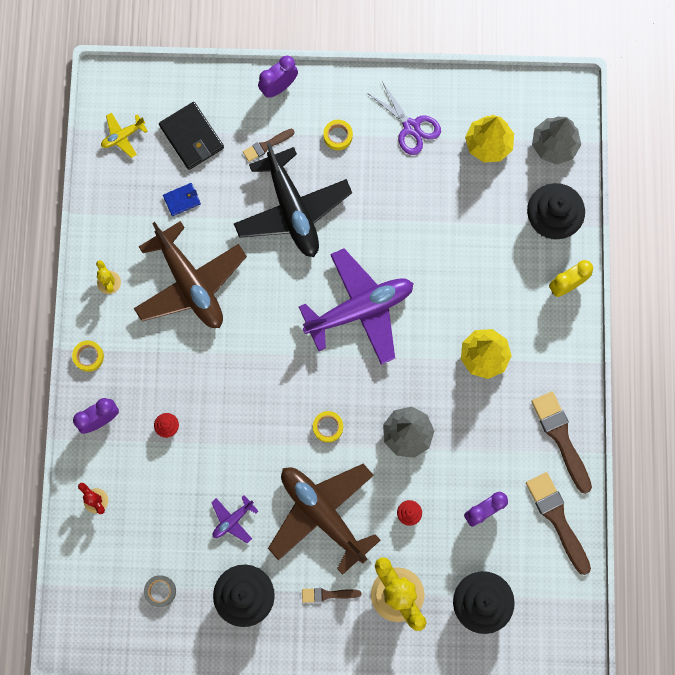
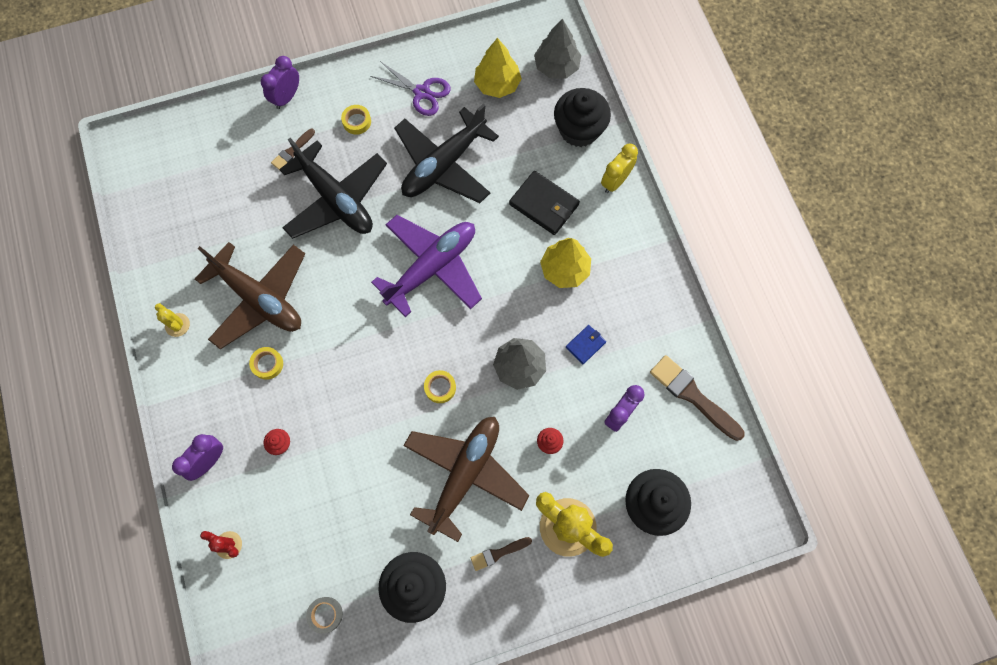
camera: 20 degrees left, 5 degrees down
yellow tape [72,340,104,372] -> yellow tape moved to [249,347,283,380]
yellow plane [101,113,148,158] -> none
black wallet [159,102,224,170] -> black wallet moved to [509,171,580,235]
blue wallet [163,183,201,216] -> blue wallet moved to [566,325,606,364]
purple plane [211,495,258,543] -> none
brown plane [268,464,381,575] -> brown plane turned 90 degrees clockwise [403,417,530,542]
brown brush [531,391,592,494] -> none
none -> black plane [394,104,499,203]

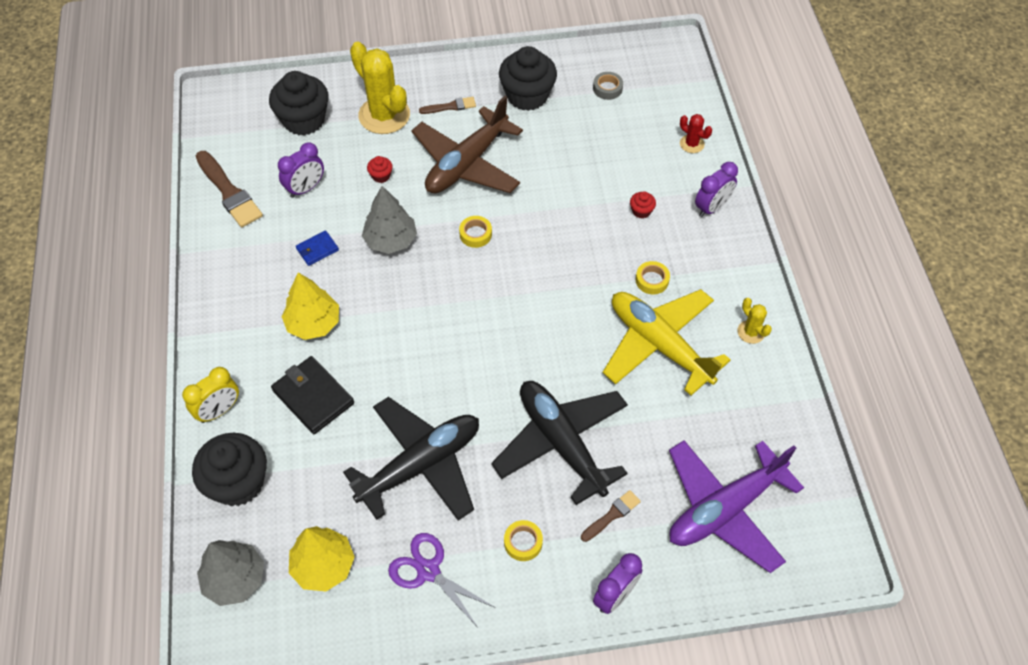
camera: 170 degrees left, 15 degrees down
brown plane [195,242,305,349] -> yellow plane [603,289,731,396]
purple plane [371,215,482,317] -> purple plane moved to [669,440,804,573]

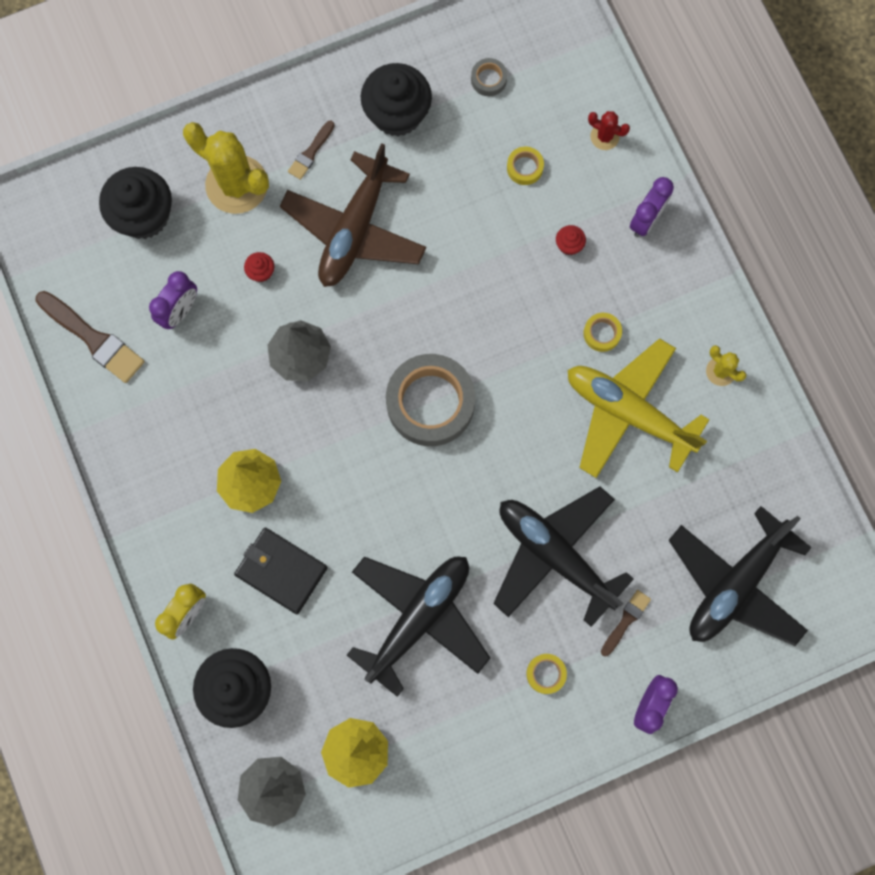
camera: 15 degrees left, 20 degrees up
blue wallet [296,230,339,266] -> none
purple scissors [388,533,496,626] -> none
brown brush [419,97,476,114] -> brown brush turned 150 degrees clockwise [288,121,335,180]
yellow tape [459,216,492,248] -> yellow tape moved to [507,147,544,185]
purple plane [669,440,804,573] -> black plane [669,506,812,646]
none -> grey tape [386,354,475,446]

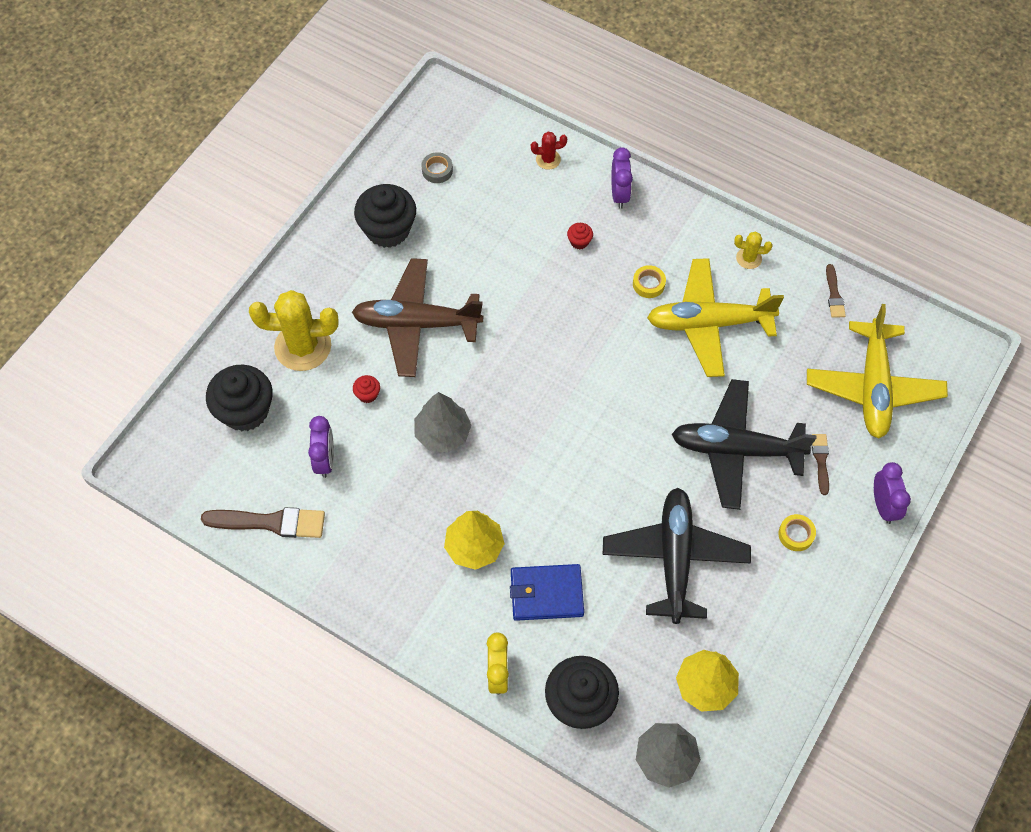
camera: 35 degrees left, 15 degrees down
black wallet [234,527,328,614] -> blue wallet [510,564,584,621]
brown plane [280,143,426,287] -> brown plane turned 105 degrees clockwise [352,258,483,377]
brown brush [288,121,335,180] -> brown brush moved to [826,264,846,318]
grey tape [386,354,475,446] -> none
yellow tape [507,147,544,185] -> none
black plane [669,506,812,646] -> yellow plane [807,304,948,439]

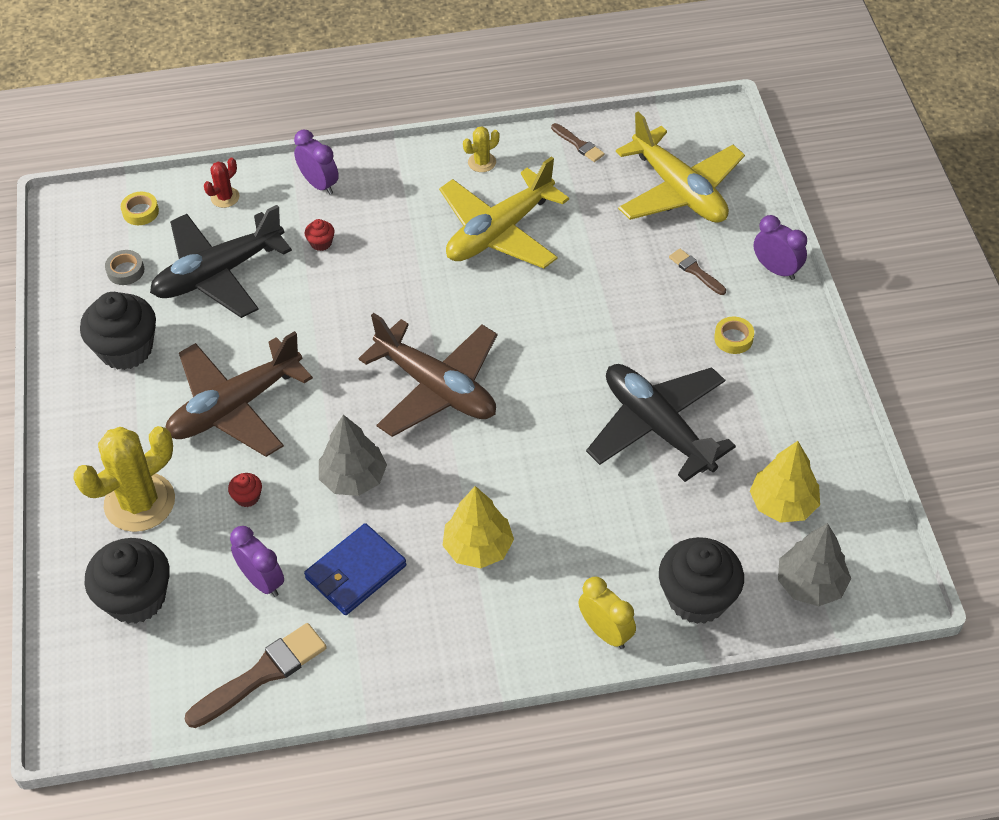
camera: 40 degrees left, 10 degrees down
blue wallet [510,564,584,621] -> blue wallet moved to [304,523,407,615]
yellow tape [633,265,666,298] -> yellow tape moved to [121,192,159,225]
black plane [672,379,817,510] -> black plane moved to [150,205,292,318]
none -> brown plane [358,313,497,437]

